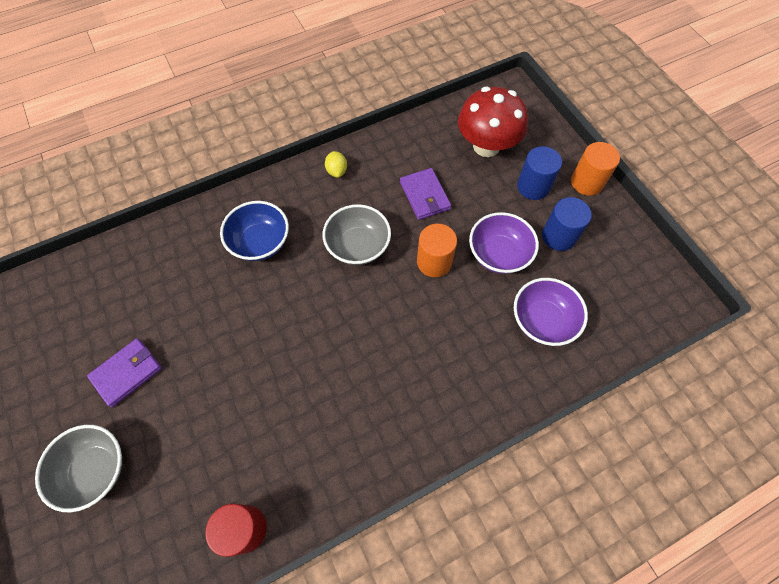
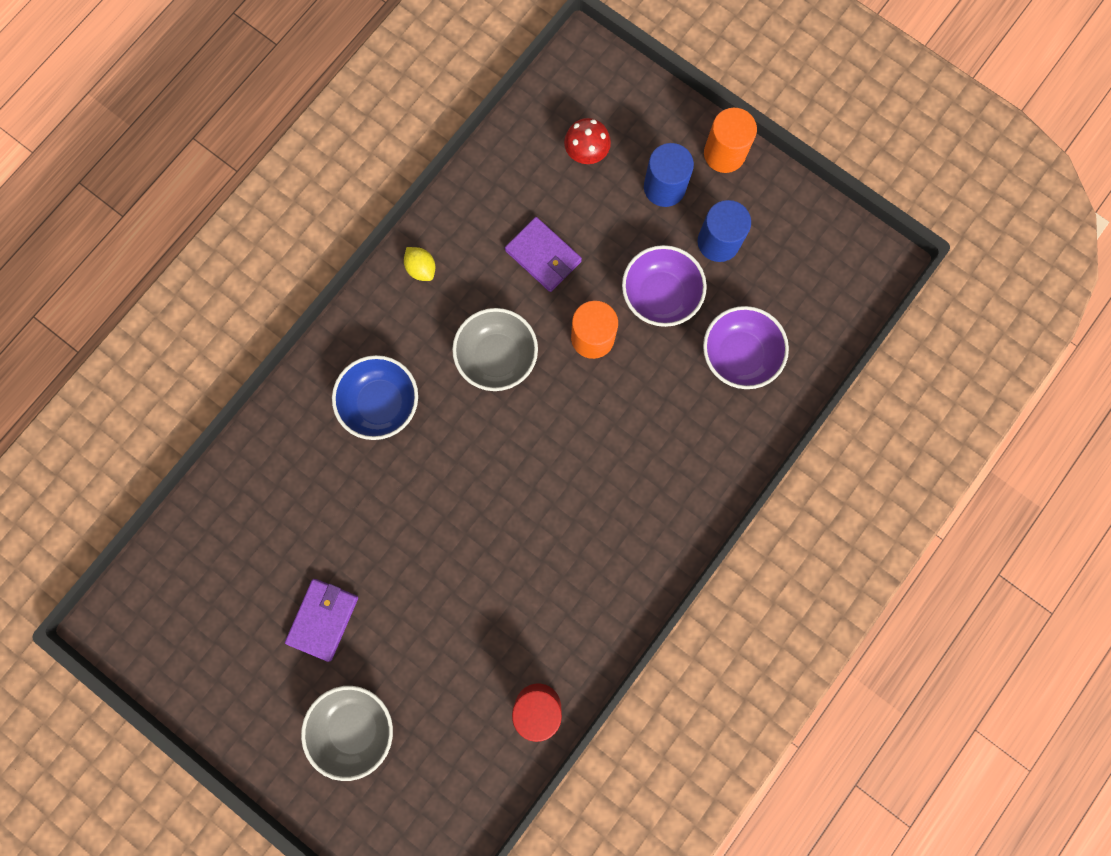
camera: 25 degrees left, 15 degrees up
red mushroom [458,87,528,157] -> red mushroom [564,118,611,164], size x0.52

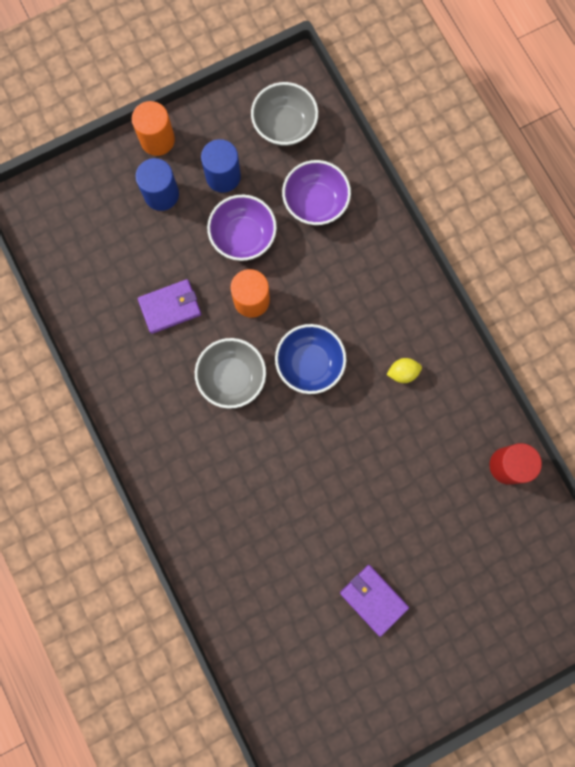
camera: 65 degrees left, 0 degrees up
grey bowl [301,686,393,781] -> grey bowl moved to [251,82,318,146]
blue bowl [332,355,418,440] -> blue bowl moved to [275,324,346,394]
yellow lemon [404,247,435,281] -> yellow lemon moved to [386,358,422,383]
red mushroom [564,118,611,164] -> none

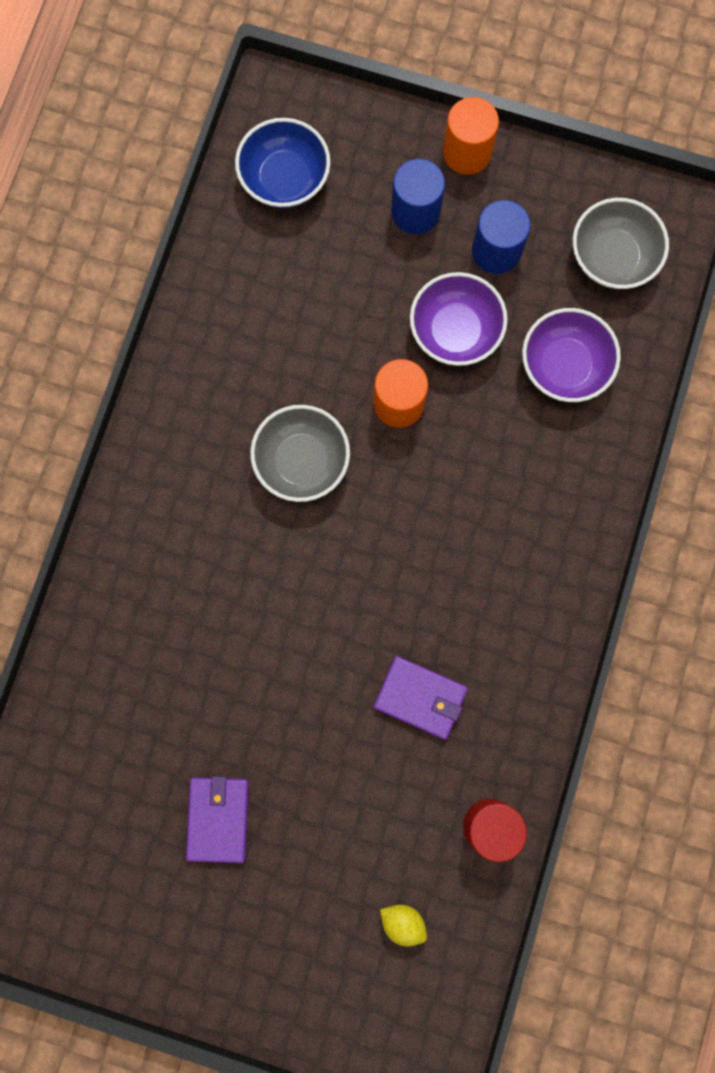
camera: 45 degrees right, 0 degrees up
purple wallet [138,279,201,334] -> purple wallet moved to [373,656,468,740]
blue bowl [275,324,346,394] -> blue bowl moved to [235,118,331,208]
yellow lemon [386,358,422,383] -> yellow lemon moved to [380,904,427,947]

